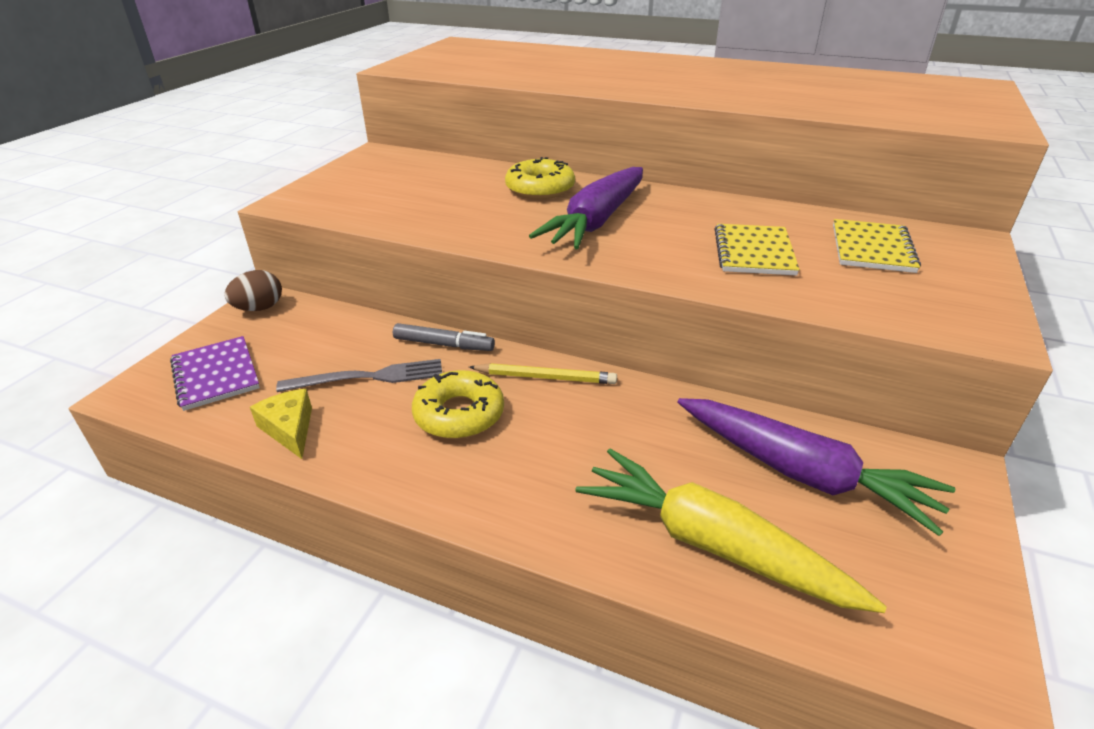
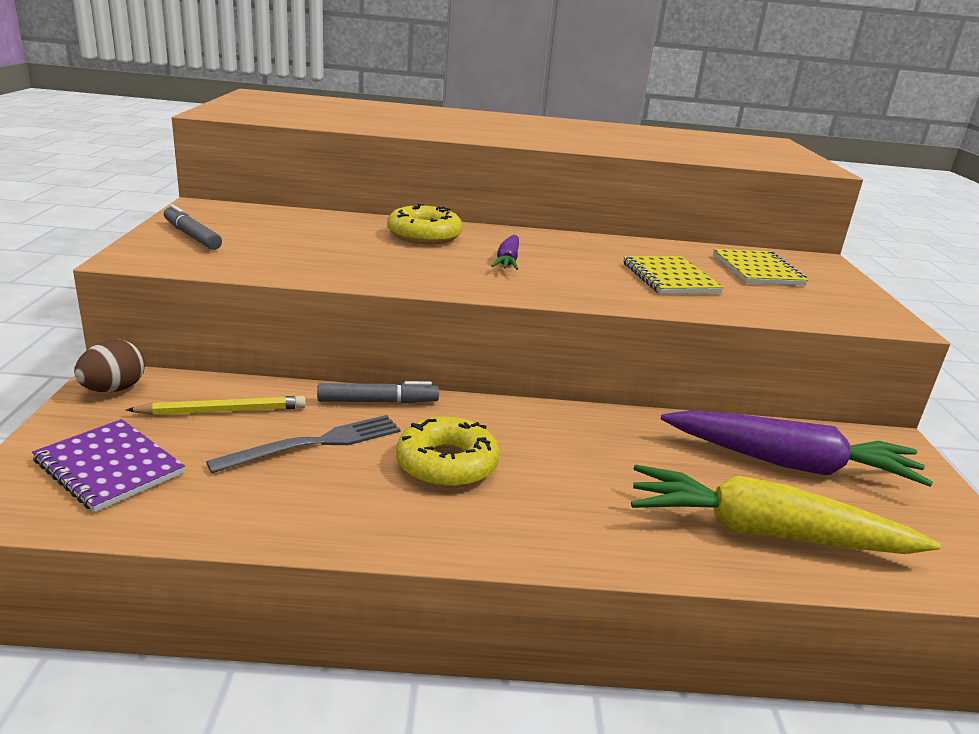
camera: 25 degrees left, 10 degrees down
yellow cheese [250,389,312,459] -> none
yellow pencil [469,363,617,384] -> yellow pencil moved to [126,396,306,415]
purple carrot [529,167,643,249] -> purple carrot [491,235,519,270], size x0.49
none -> grey marker [164,204,222,250]

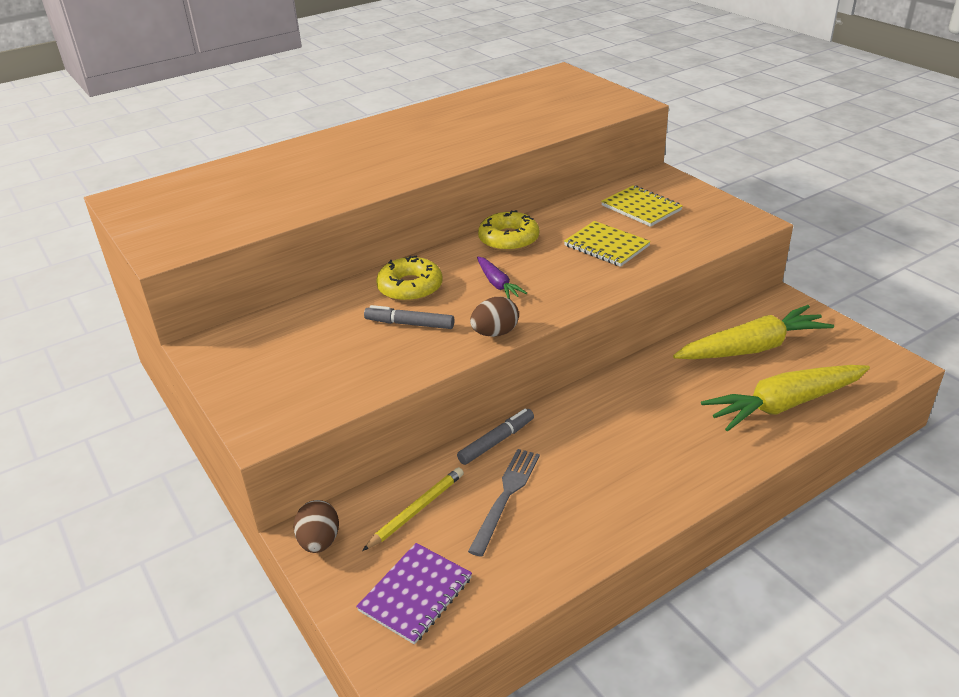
camera: 30 degrees left, 10 degrees up
purple notebook [32,419,185,512] -> purple notebook turned 60 degrees counterclockwise [356,543,472,645]
grey marker [164,204,222,250] -> grey marker moved to [364,305,454,329]
yellow donut [396,417,500,488] -> yellow donut moved to [478,210,539,252]
purple carrot [661,410,933,487] -> yellow carrot [673,305,834,359]
none -> brown egg [470,297,519,337]

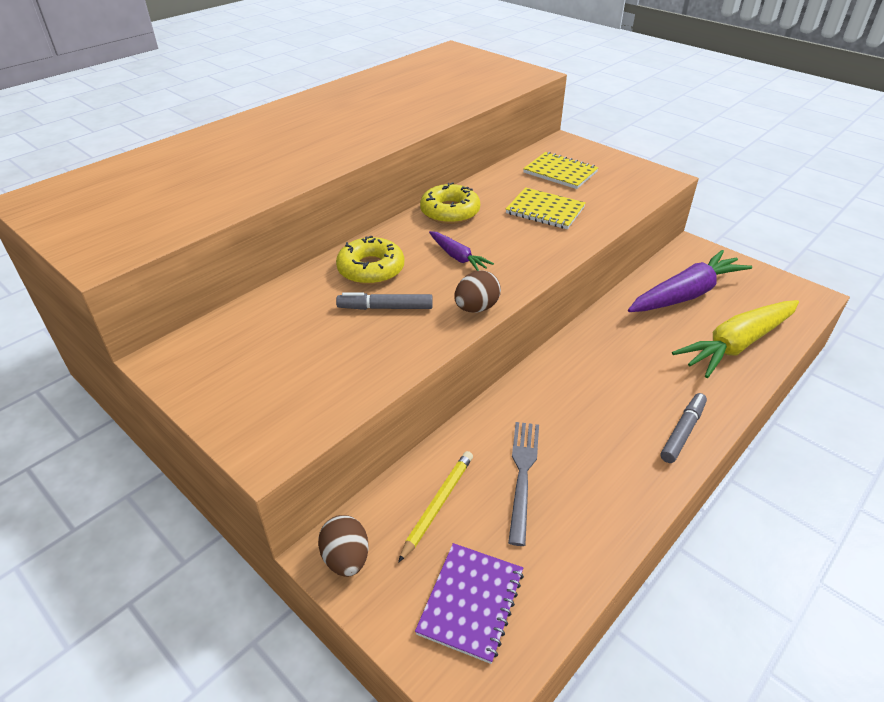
camera: 15 degrees left, 5 degrees up
grey marker [457,409,534,465] -> grey marker moved to [660,393,707,463]
yellow carrot [673,305,834,359] -> purple carrot [628,250,752,312]

